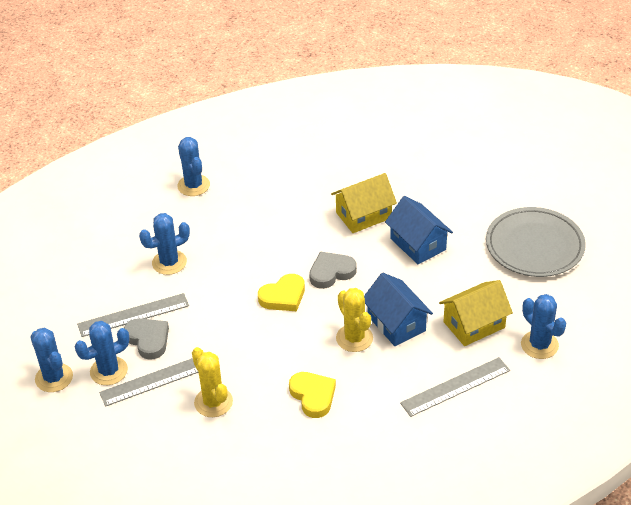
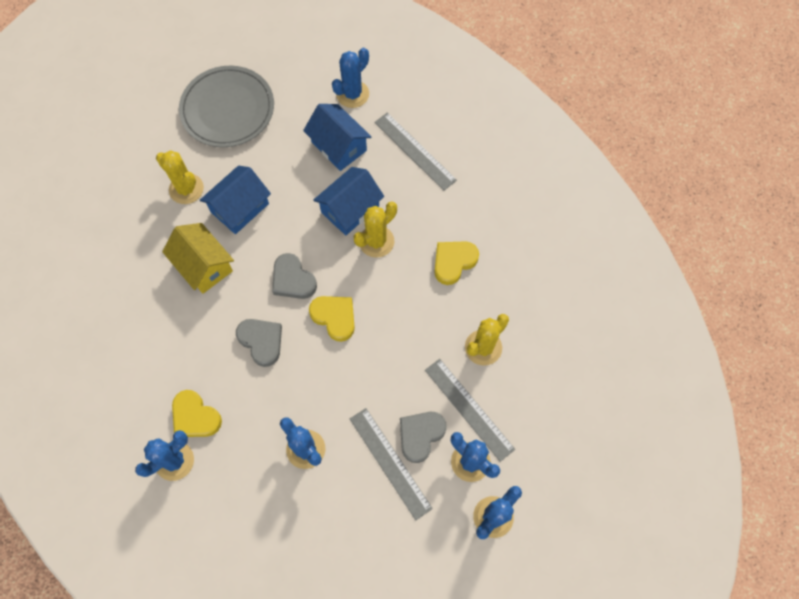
camera: 105 degrees left, 25 degrees up
yellow house [439,280,513,346] -> blue house [303,104,371,171]
none -> yellow cactus [156,151,204,204]
none -> yellow heart [172,390,222,437]
none -> grey heart [236,319,282,367]

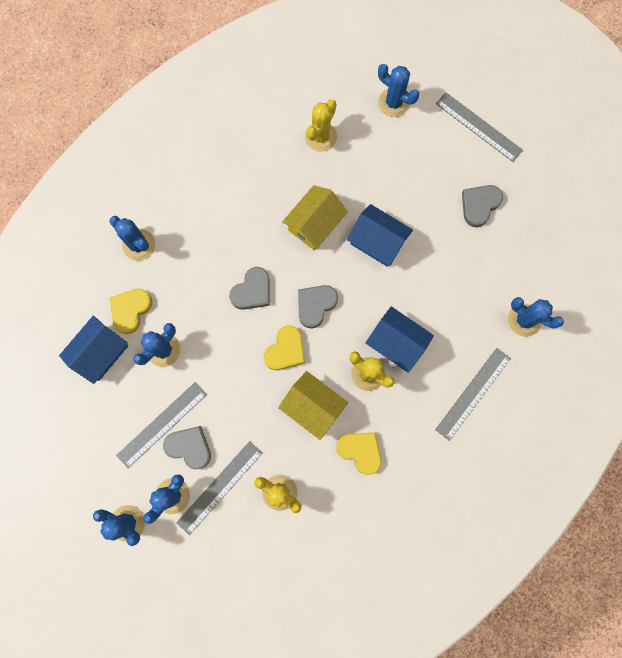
camera: 80 degrees right, 10 degrees up
yellow cactus [156,151,204,204] -> yellow cactus moved to [305,99,337,152]
yellow heart [172,390,222,437] -> yellow heart moved to [110,289,152,334]
grey plate [179,66,274,147] -> grey heart [462,185,503,228]
blue house [303,104,371,171] -> blue house moved to [59,316,128,384]
none -> yellow house [278,371,348,440]
none -> blue cactus [378,64,419,117]
none -> grey ruler [436,92,523,162]

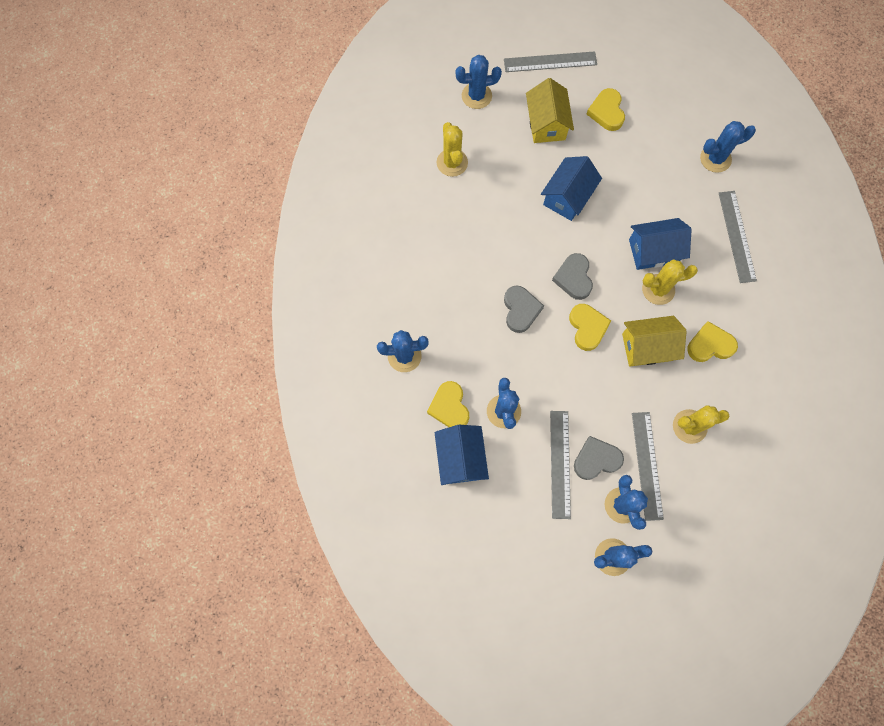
camera: 45 degrees left, 5 degrees down
yellow house [282,185,348,251] -> yellow house moved to [526,78,574,143]
blue house [347,204,413,267] -> blue house turned 45 degrees counterclockwise [541,156,602,221]
grey heart [462,185,503,228] -> yellow heart [587,88,625,131]

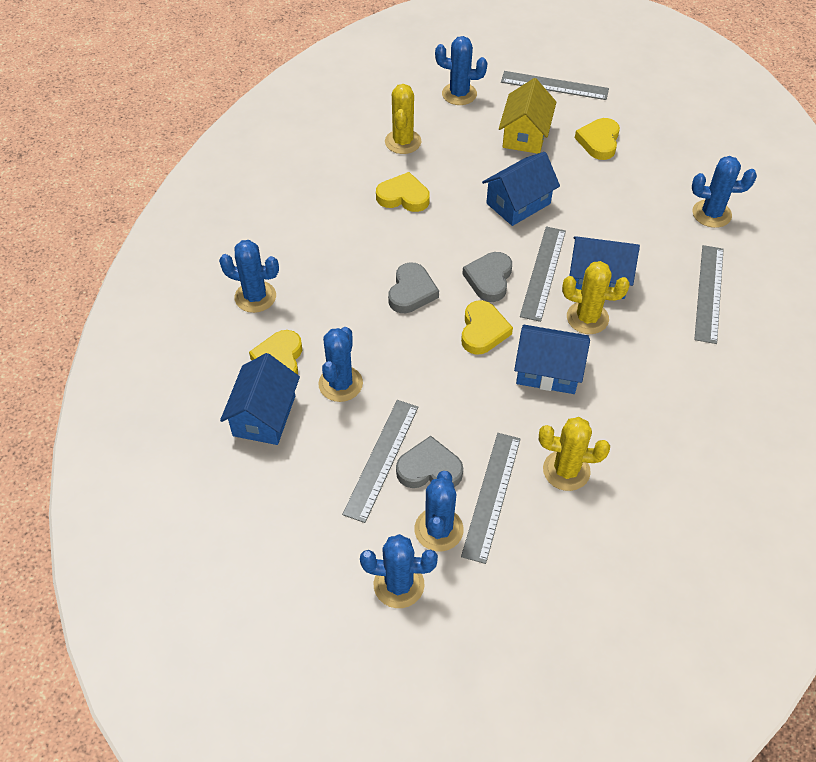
camera: 20 degrees right, 20 degrees down
yellow house [622,316,687,367] -> blue house [514,325,590,394]
yellow heart [688,321,738,362] -> yellow heart moved to [376,172,430,212]
none -> grey ruler [520,226,566,322]

